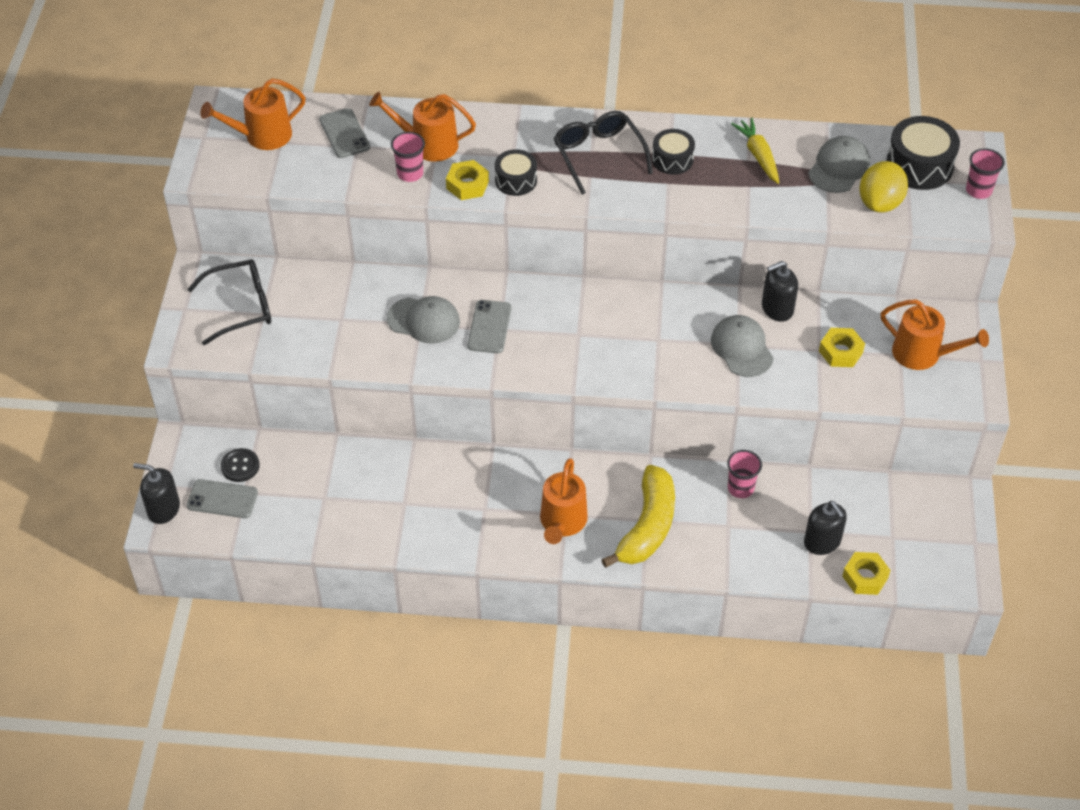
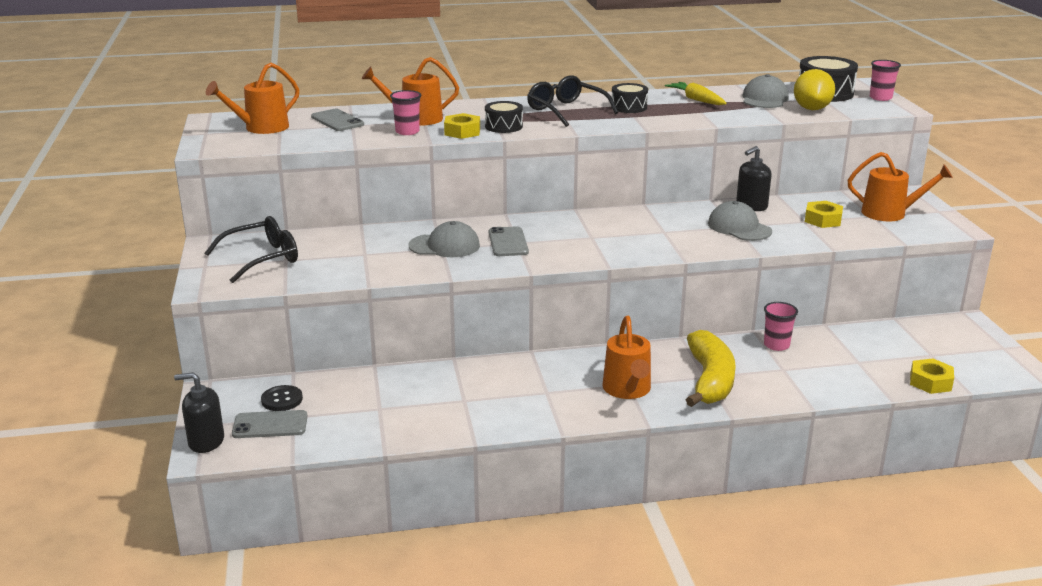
camera: 15 degrees left, 25 degrees down
black soap dispenser [804,501,847,555] -> none

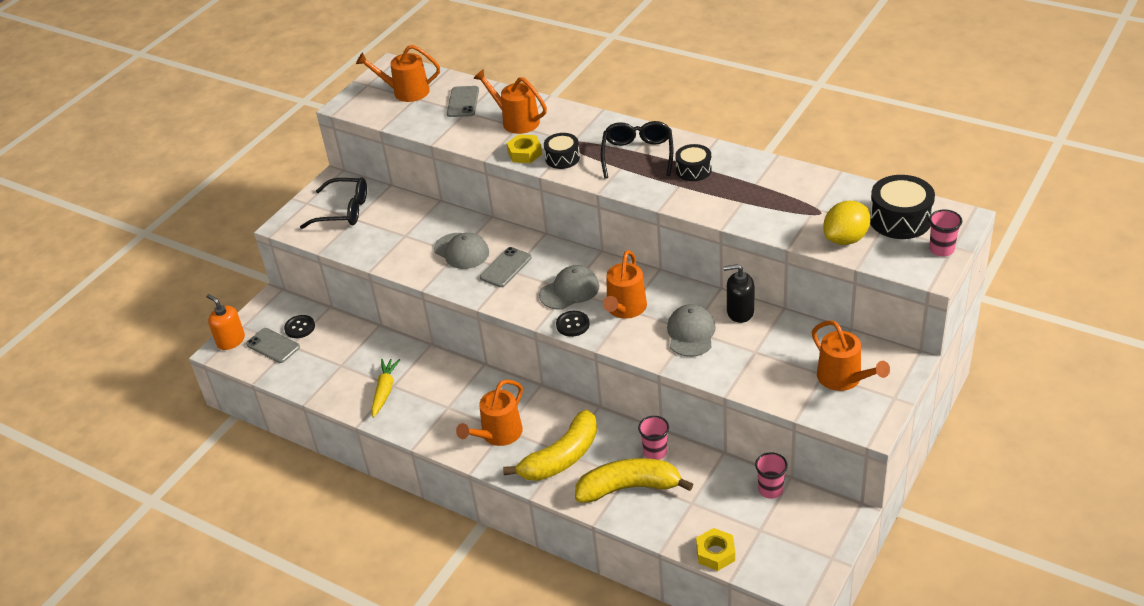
camera: 45 degrees right, 15 degrees up
black soap dispenser [174,372,224,453] -> orange soap dispenser [207,294,245,350]
pink cup [390,90,421,135] -> pink cup moved to [755,452,788,499]
yellow carrot [665,82,727,105] -> yellow carrot moved to [371,359,400,418]
grey cap [743,74,789,108] -> grey cap moved to [539,265,599,310]
yellow nut [805,201,843,228] -> none
none -> black button [556,311,590,337]
none -> yellow banana [575,458,693,503]
none -> orange watering can [603,250,647,319]

